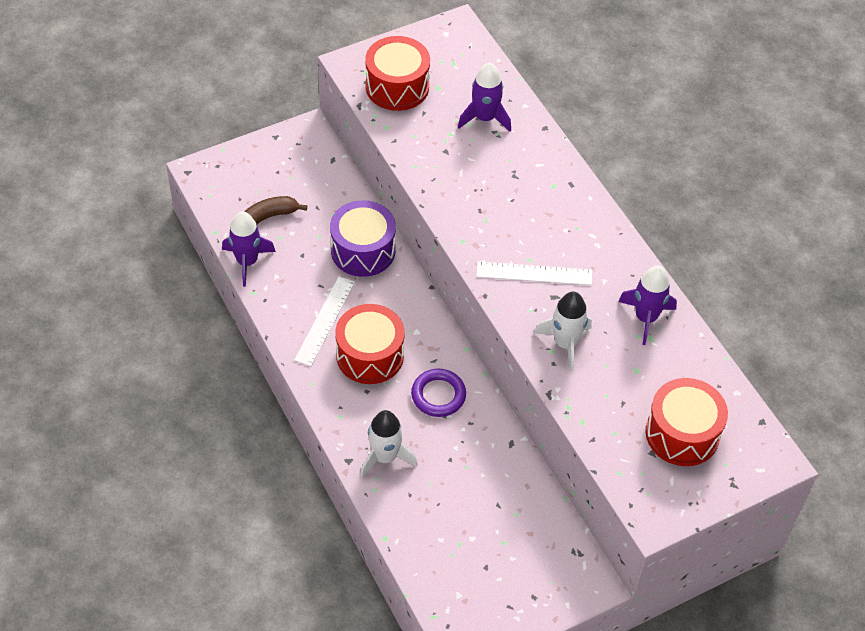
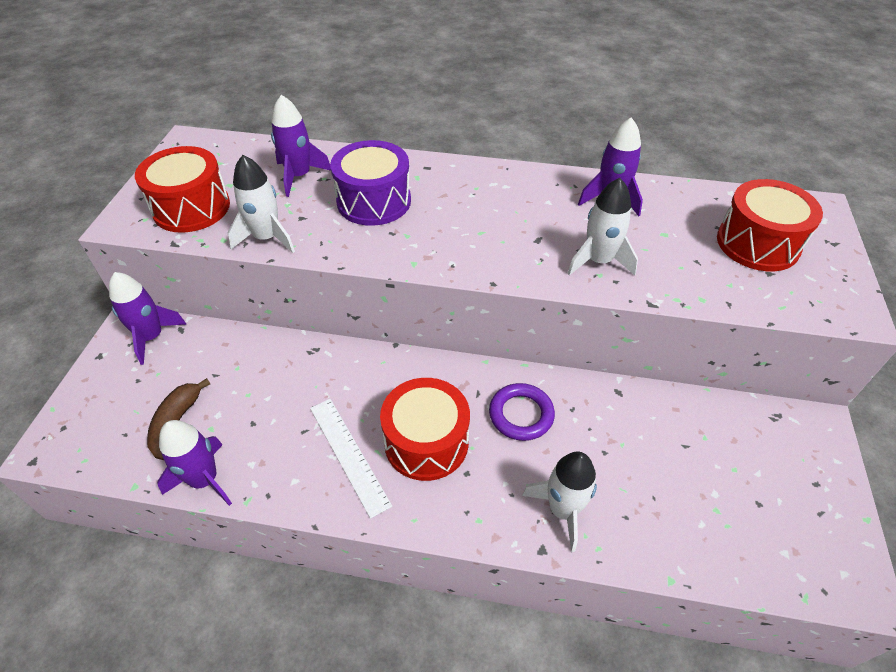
camera: 50 degrees left, 5 degrees down
purple drum [330,200,396,277] -> purple drum moved to [330,140,411,226]
white ruler [476,262,592,285] -> none
none -> purple rocket [109,272,187,365]
none -> white rocket [228,155,295,253]

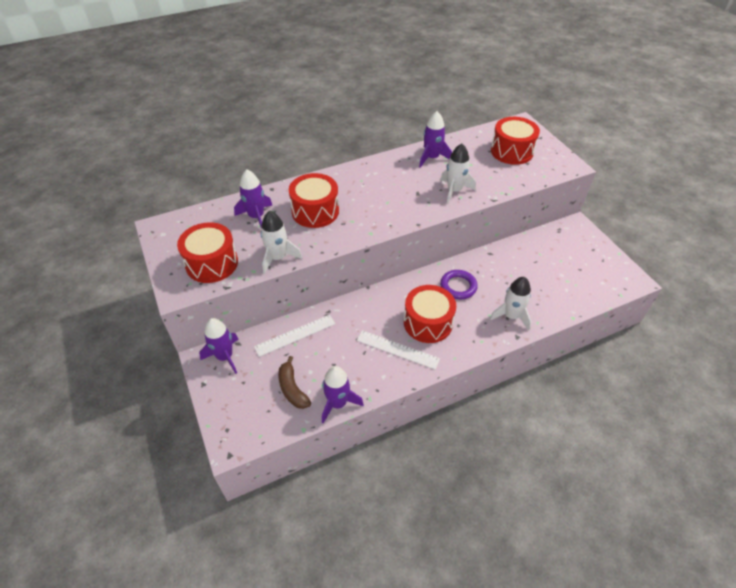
camera: 35 degrees left, 0 degrees up
purple drum [330,140,411,226] -> red drum [289,173,339,228]
none -> white ruler [254,315,335,357]

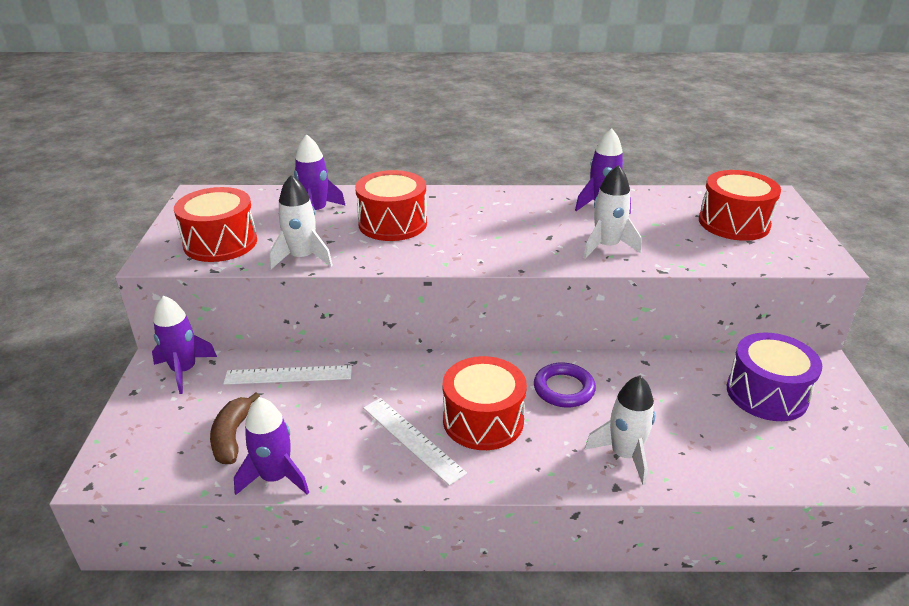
camera: 25 degrees right, 15 degrees down
none -> purple drum [727,333,822,421]

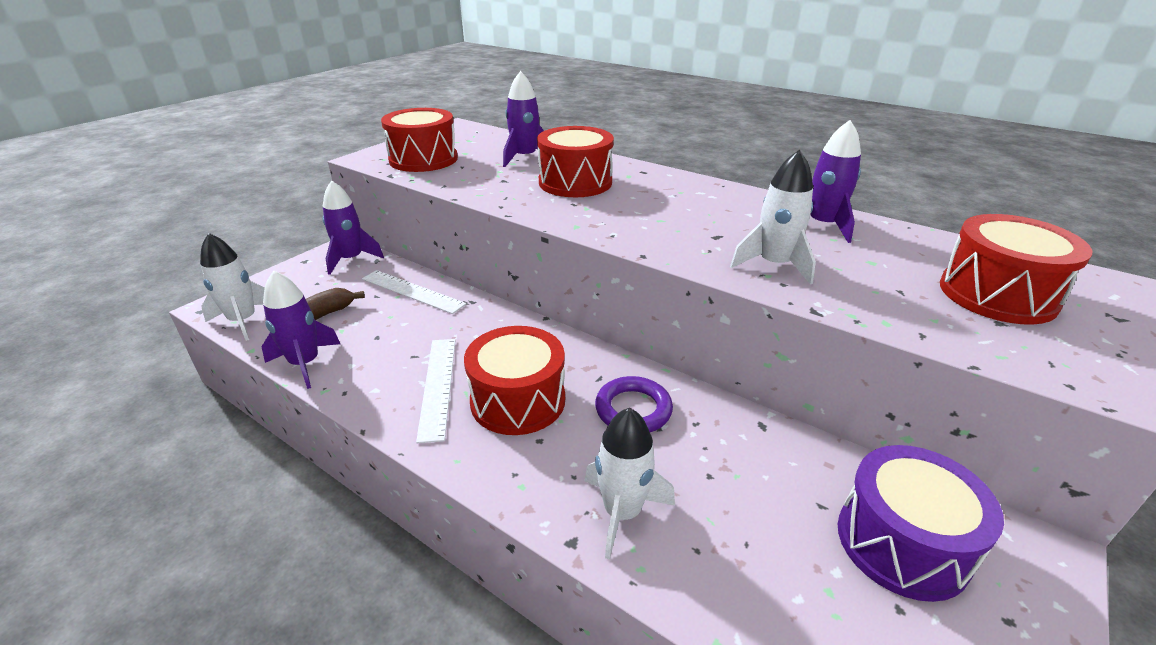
camera: 35 degrees right, 0 degrees up
white rocket [269,175,333,269] -> white rocket moved to [200,233,265,341]

